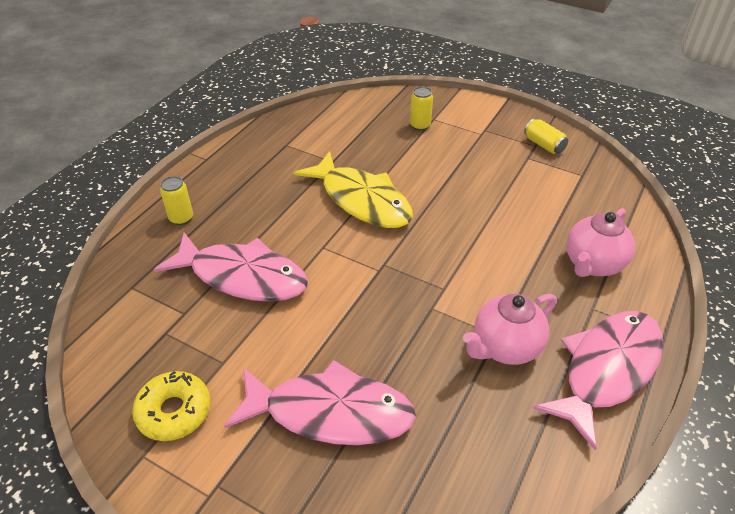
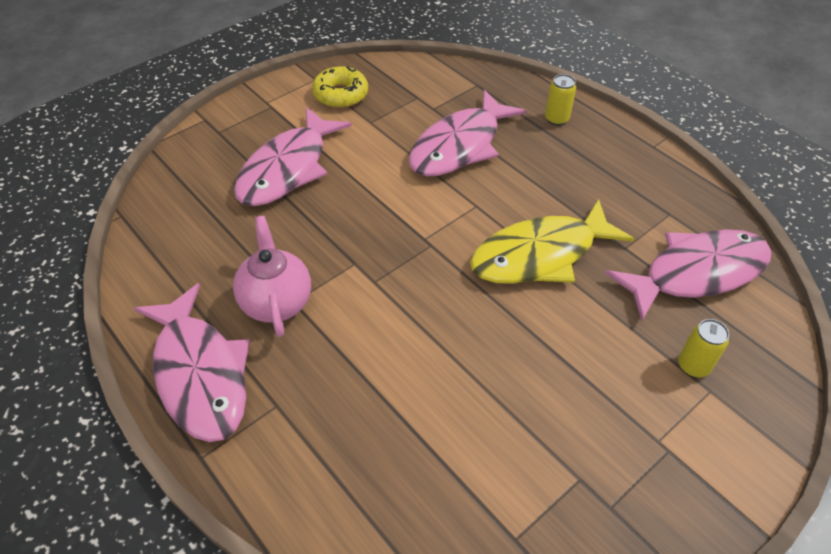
camera: 110 degrees right, 5 degrees up
yellow can [524,118,568,154] -> none
pink teapot [566,208,635,277] -> none
none -> pink fish [605,229,772,321]

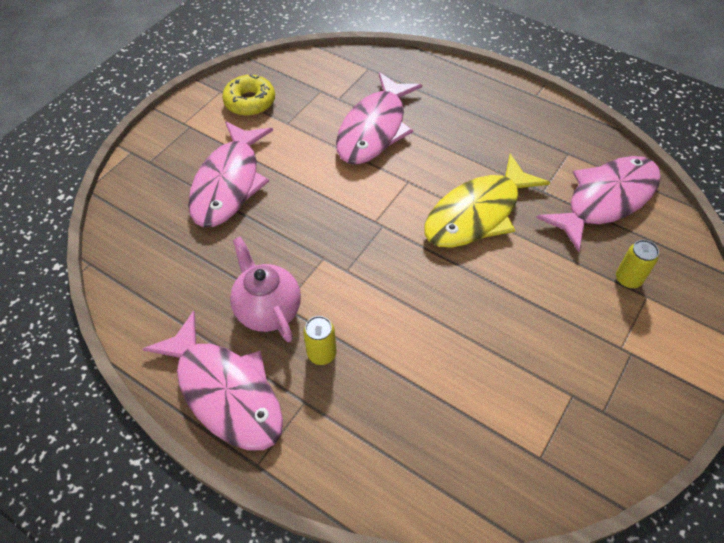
camera: 15 degrees left, 5 degrees up
yellow can [545,74,576,126] -> yellow can moved to [303,316,337,365]

